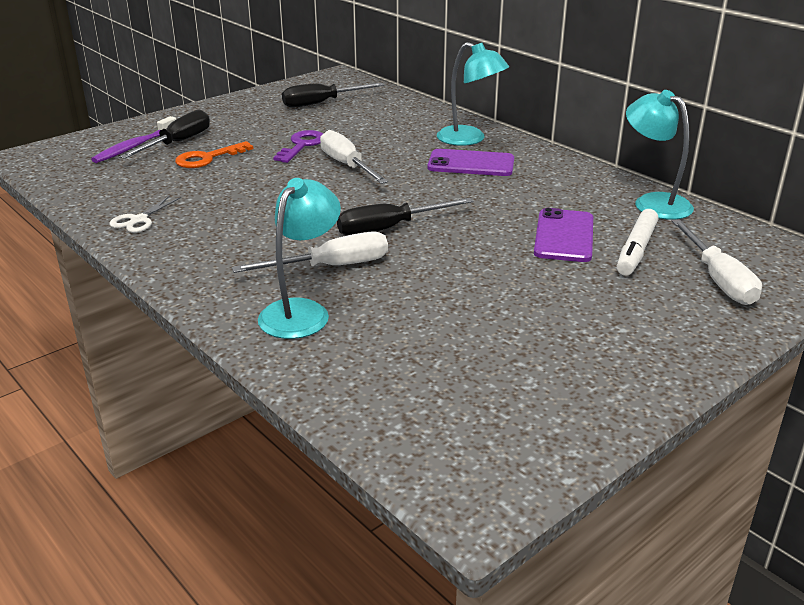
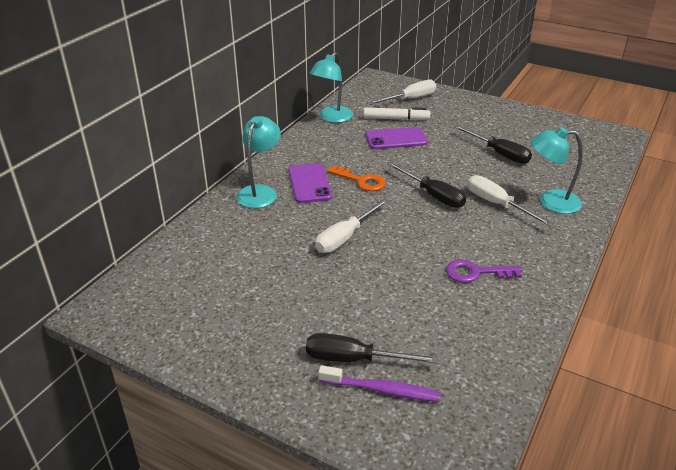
camera: 110 degrees left, 5 degrees up
white scissors [109,195,181,233] -> none
orange key [175,141,253,168] -> orange key moved to [327,165,386,191]
purple key [273,130,323,163] -> purple key moved to [446,260,522,283]
black screwdriver [282,83,384,108] -> black screwdriver moved to [454,125,532,164]

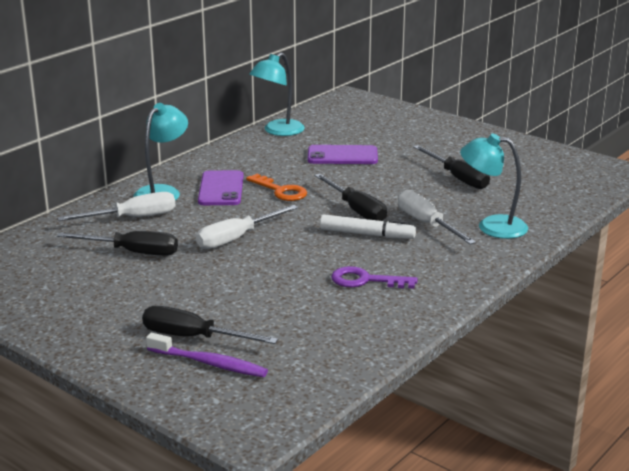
camera: 10 degrees right, 10 degrees down
white marker [364,107,430,120] -> white marker moved to [320,214,416,239]
white screwdriver [368,80,436,105] -> white screwdriver moved to [57,192,176,221]
none -> black screwdriver [57,231,178,256]

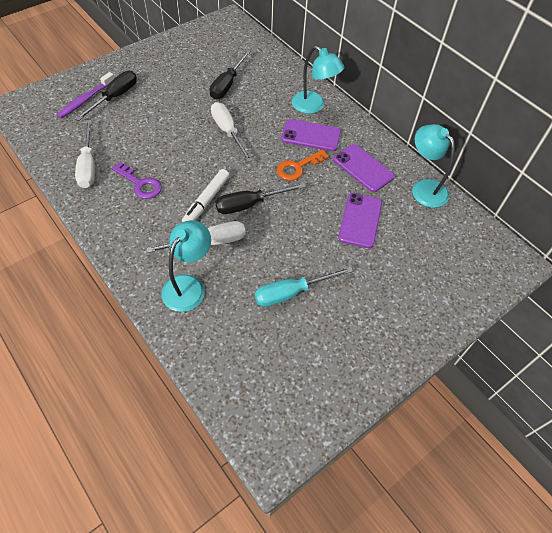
camera: 100 degrees right, 30 degrees up
white screwdriver [57,192,176,221] -> white screwdriver moved to [75,120,95,188]
purple key [331,266,418,288] -> purple key turned 105 degrees clockwise [112,162,162,199]
black screwdriver [413,145,490,189] -> turquoise screwdriver [255,266,353,307]
none -> purple phone [333,144,395,192]

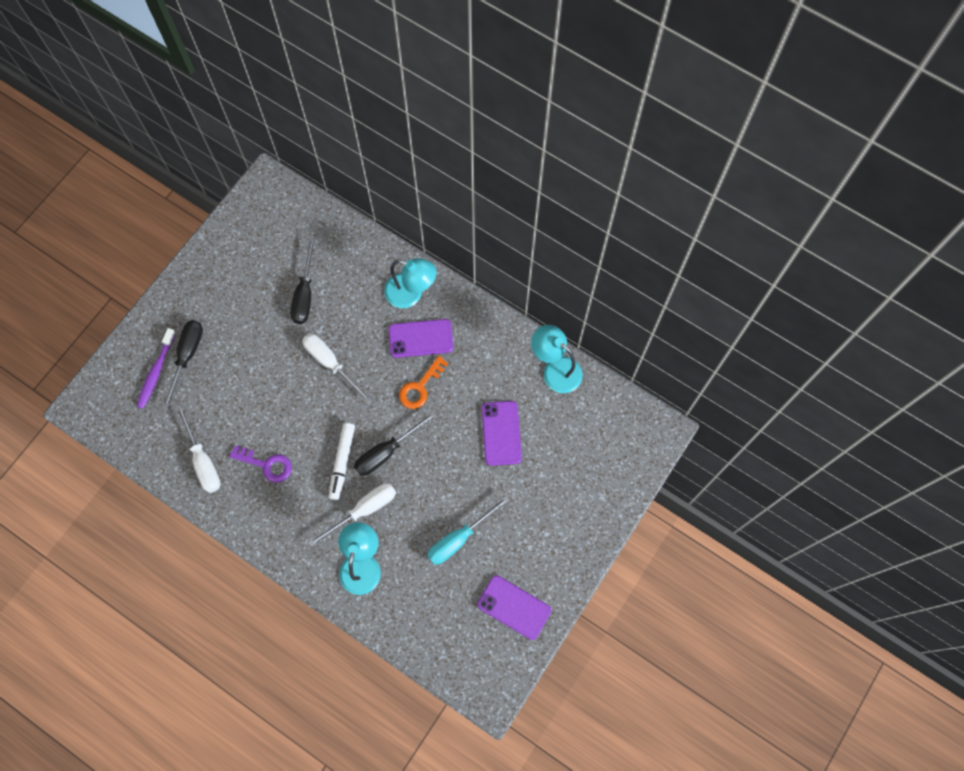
camera: 15 degrees left, 15 degrees up
purple phone [333,144,395,192] -> purple phone moved to [477,575,551,640]

